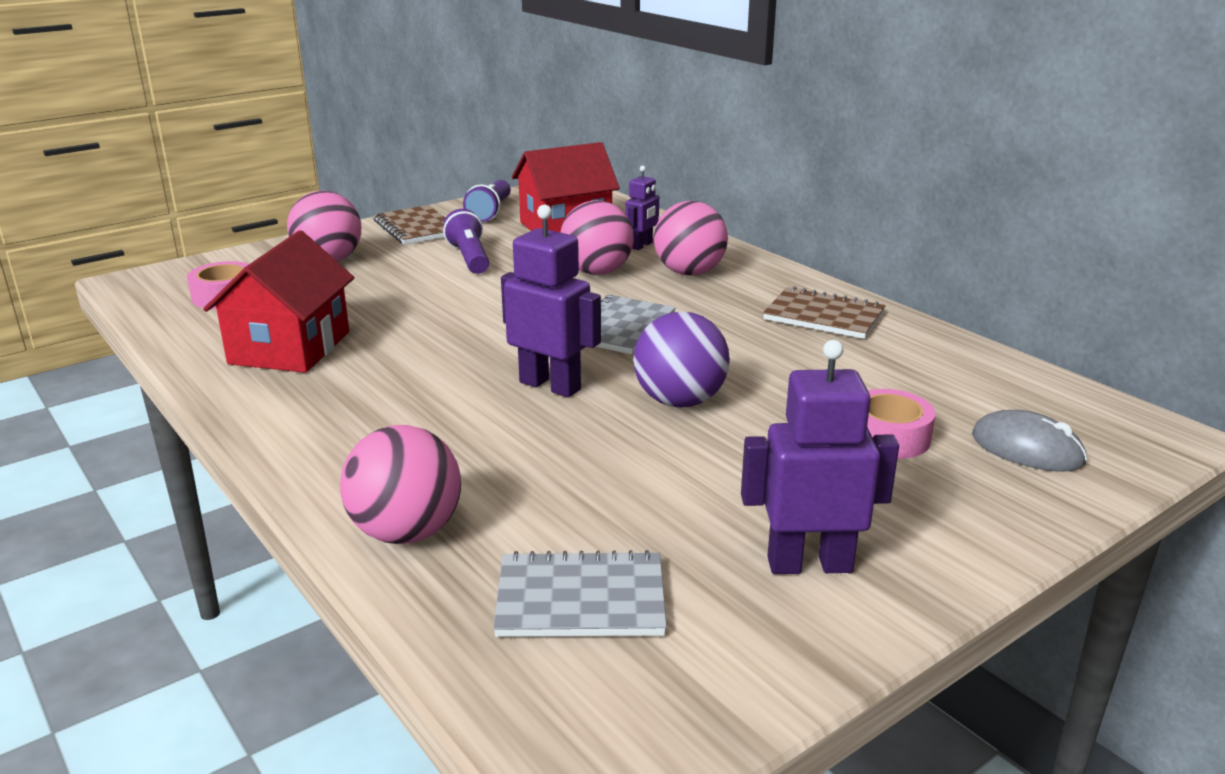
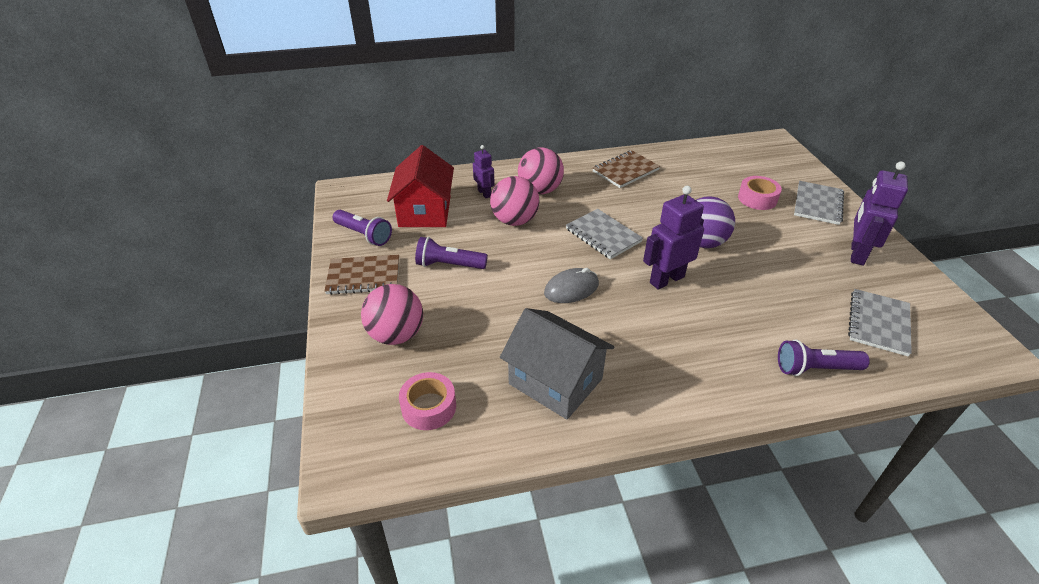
camera: 65 degrees left, 15 degrees up
red house [203,230,355,373] -> grey house [500,308,614,420]
pink ball [340,425,461,544] -> purple flashlight [778,340,870,376]
grey mouse [972,410,1087,471] -> grey mouse moved to [544,268,599,303]
none -> grey notebook [794,181,844,225]

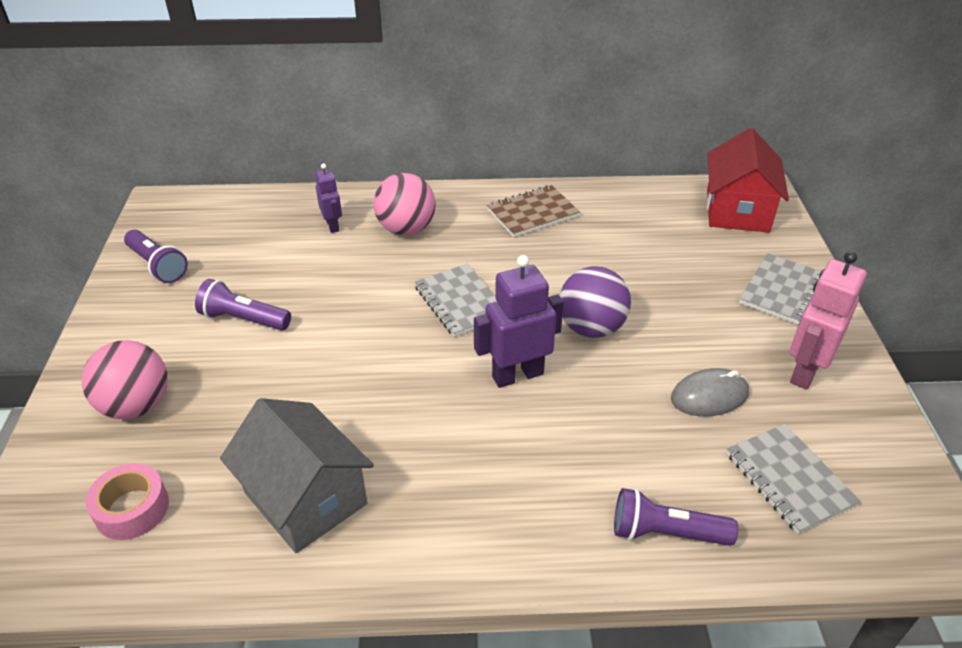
camera: 10 degrees right, 0 degrees up
brown notebook [324,255,399,295] -> none
red house [387,145,454,227] -> red house moved to [707,128,789,233]
pink ball [490,176,539,226] -> none
grey mouse [544,268,599,303] -> grey mouse moved to [671,368,749,417]
pink tape [738,176,782,210] -> none
grey notebook [848,289,912,357] -> grey notebook turned 60 degrees counterclockwise [727,424,860,534]
purple robot [851,162,908,266] -> pink robot [790,251,867,390]

